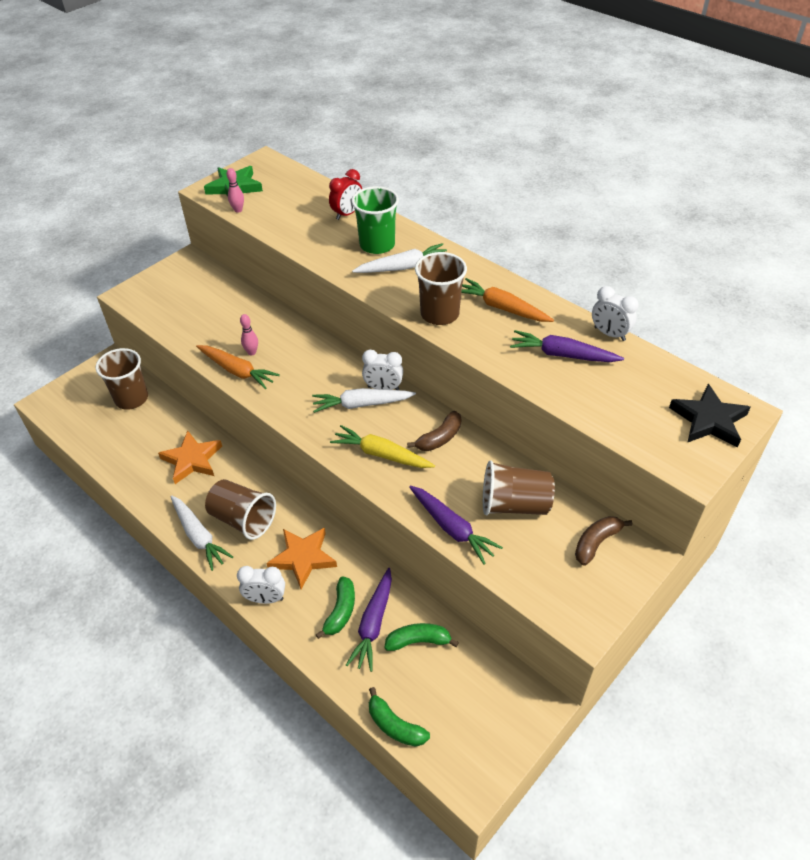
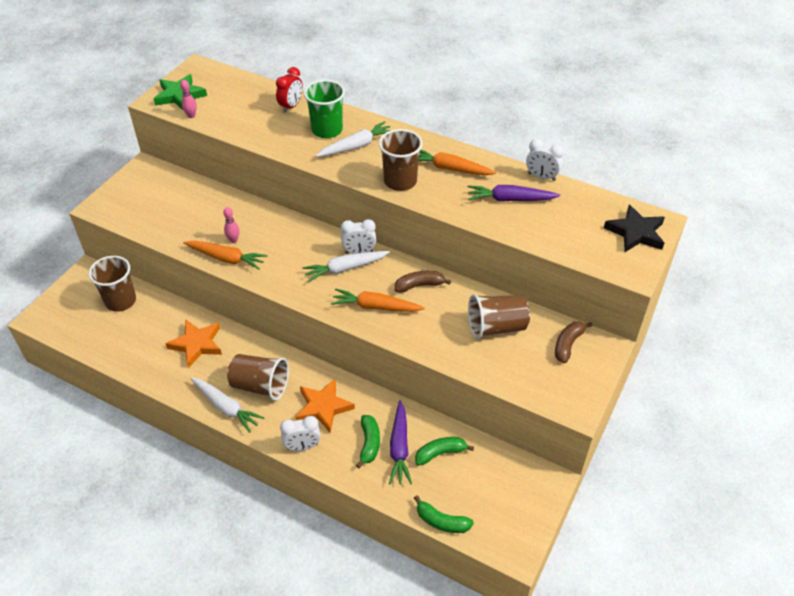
camera: 15 degrees left, 0 degrees up
yellow carrot [330,425,435,468] -> orange carrot [331,288,425,312]
brown banana [407,411,462,451] -> brown banana turned 135 degrees counterclockwise [395,271,451,292]
purple carrot [409,485,503,565] -> none

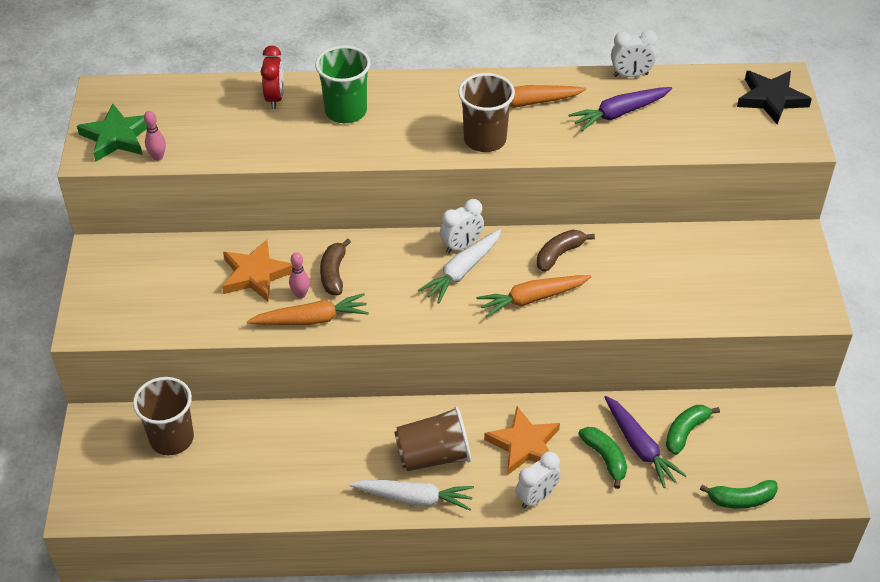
camera: 30 degrees left, 0 degrees up
orange star [166,320,222,368] -> orange star moved to [222,239,293,302]
white carrot [316,121,391,157] -> none
brown cup [468,294,530,339] -> none
brown banana [555,322,593,363] -> brown banana moved to [320,238,351,295]

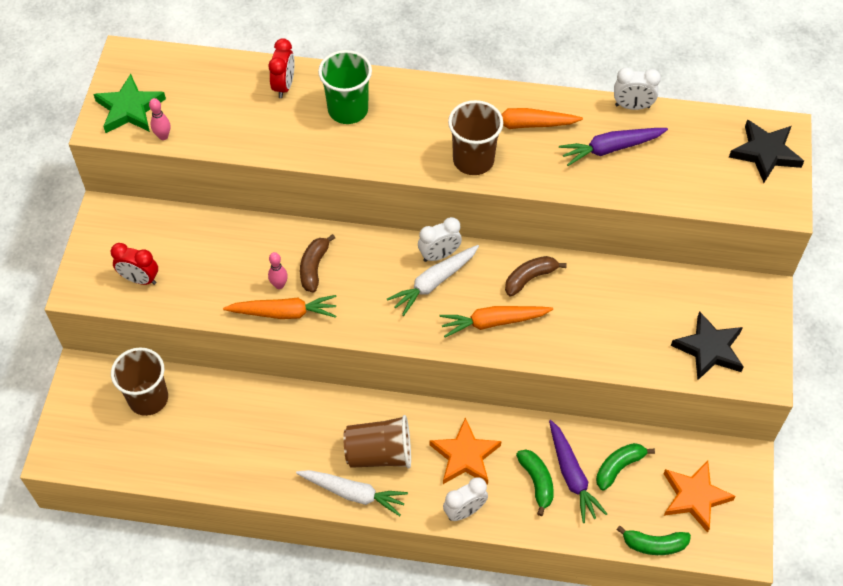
camera: 10 degrees right, 10 degrees up
orange star [222,239,293,302] -> orange star moved to [664,461,736,533]
none -> red clock [111,243,158,285]
none -> black star [671,311,744,380]

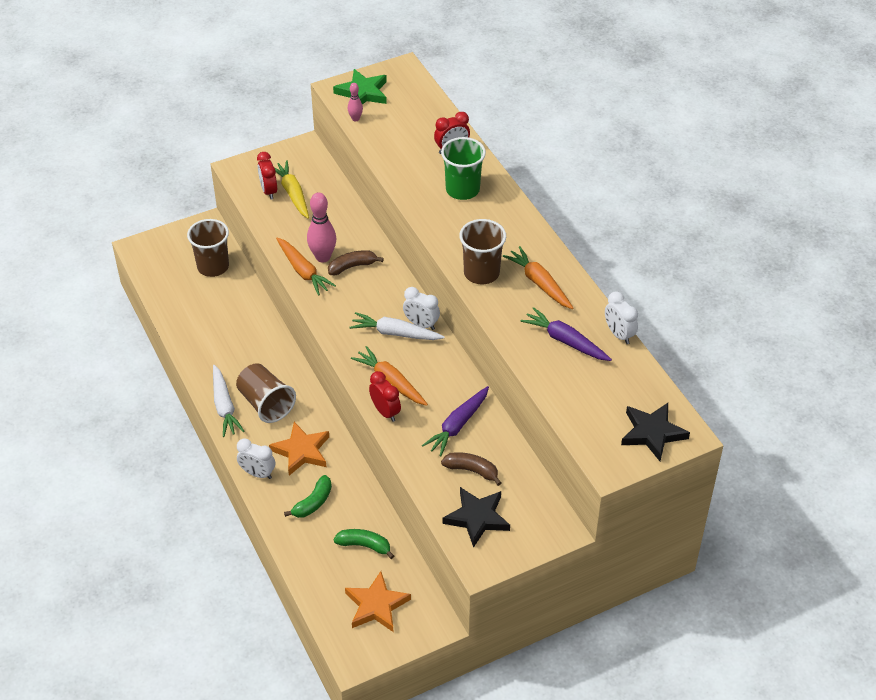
camera: 55 degrees right, 10 degrees down
pink bowling pin [268,252,288,289] -> pink bowling pin [307,192,336,263], size x1.85
brown banana [505,256,567,296] -> brown banana moved to [441,452,502,486]
purple carrot [549,420,607,523] -> purple carrot moved to [422,386,489,456]
green banana [617,526,691,555] -> none
none -> yellow carrot [275,160,309,219]
none -> red clock [369,371,401,422]

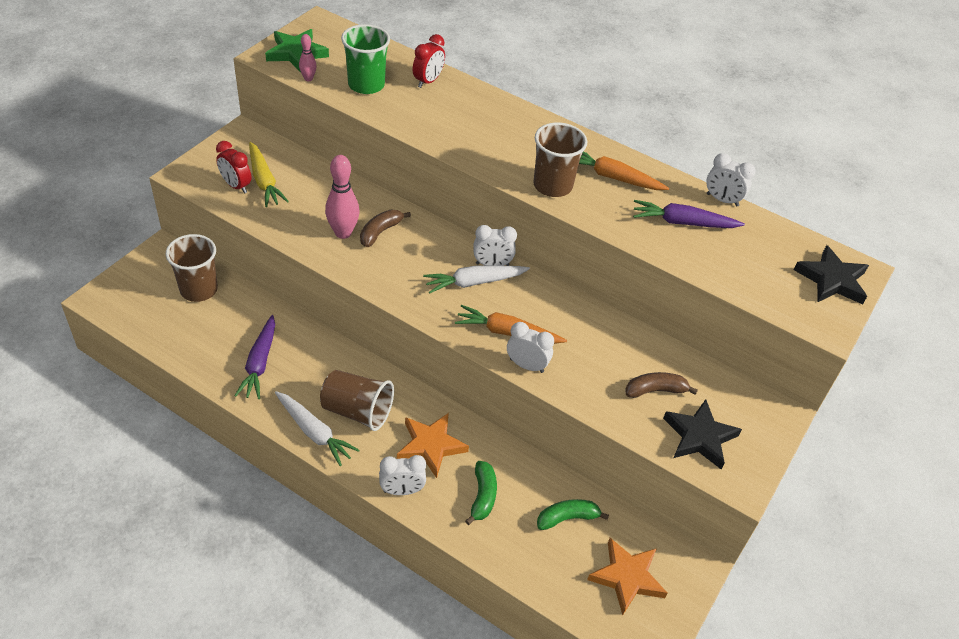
camera: 35 degrees left, 0 degrees up
yellow carrot [275,160,309,219] -> yellow carrot turned 150 degrees counterclockwise [249,142,289,207]
orange carrot [276,237,336,296] -> none
red clock [369,371,401,422] -> white clock [507,322,554,373]
purple carrot [422,386,489,456] -> purple carrot moved to [234,315,275,399]
green cup [441,137,486,200] -> green cup moved to [341,24,390,94]

